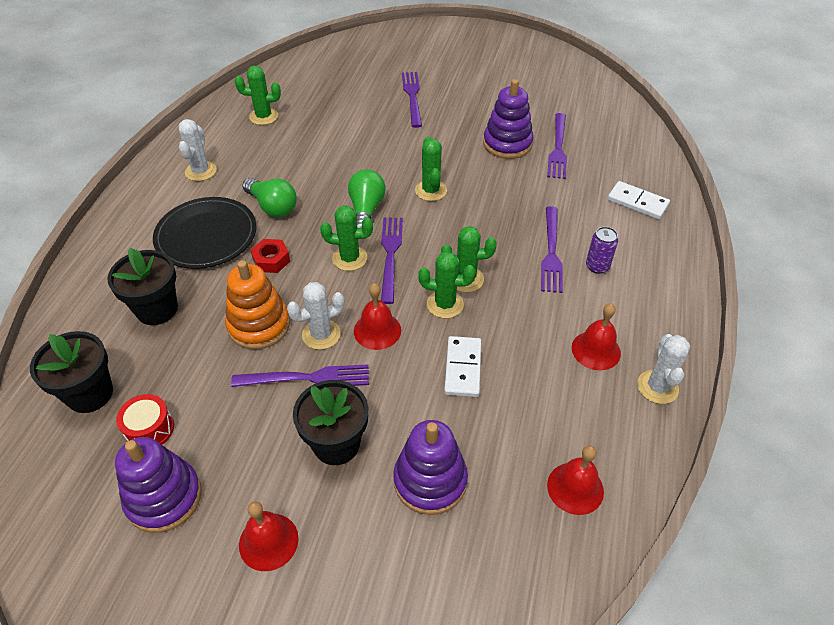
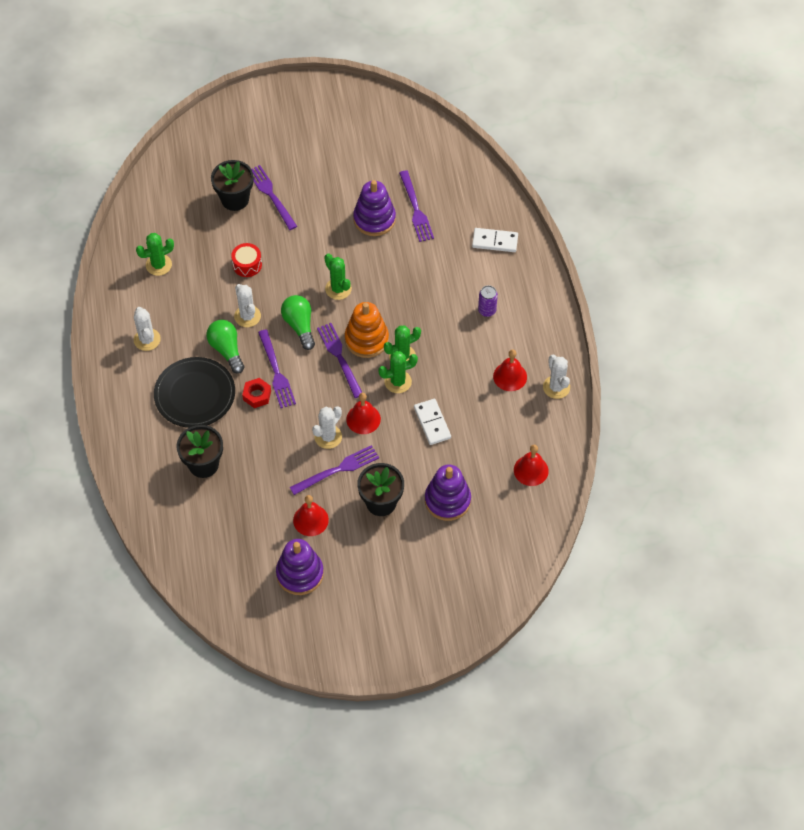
camera: 25 degrees left, 10 degrees up
black flower pot [30,331,113,413] -> black flower pot moved to [211,160,253,211]
red drum [116,394,174,445] -> red drum moved to [231,243,262,277]
orange stacking toy [225,260,290,350] -> orange stacking toy moved to [345,302,389,358]
red bell [239,501,299,571] -> red bell moved to [293,495,329,536]
green light bulb [242,178,297,217] -> green light bulb turned 135 degrees counterclockwise [206,320,245,374]
green cactus [320,205,373,271] -> none
purple fork [541,206,563,293] -> purple fork moved to [258,330,296,408]
none -> white cactus [234,284,261,327]

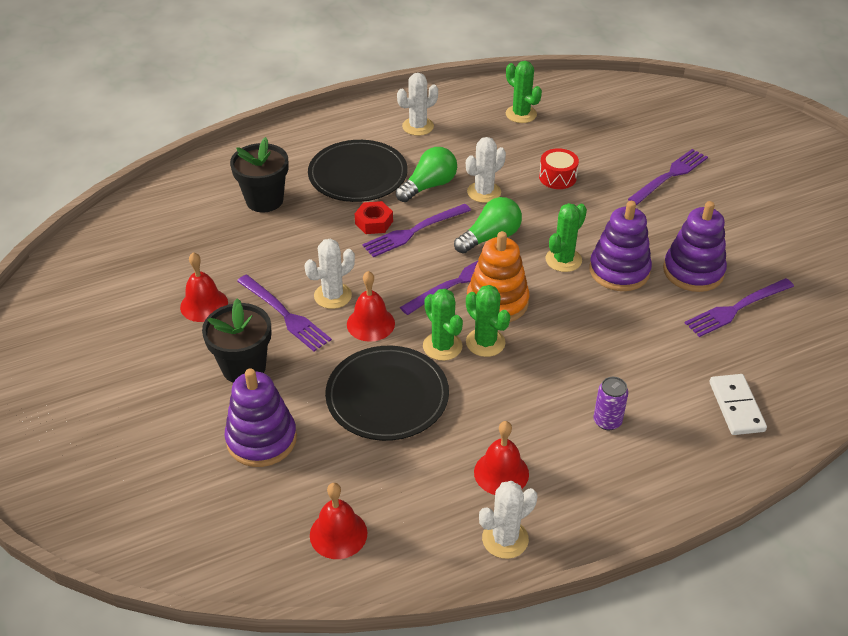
camera: 75 degrees right, 15 degrees down
black flower pot [211,160,253,211] -> none
purple stacking toy [276,539,324,595] -> purple stacking toy moved to [589,201,652,291]
white cactus [312,406,342,449] -> white cactus turned 60 degrees counterclockwise [305,239,355,309]
white domino [414,399,451,445] -> black plate [325,346,449,441]

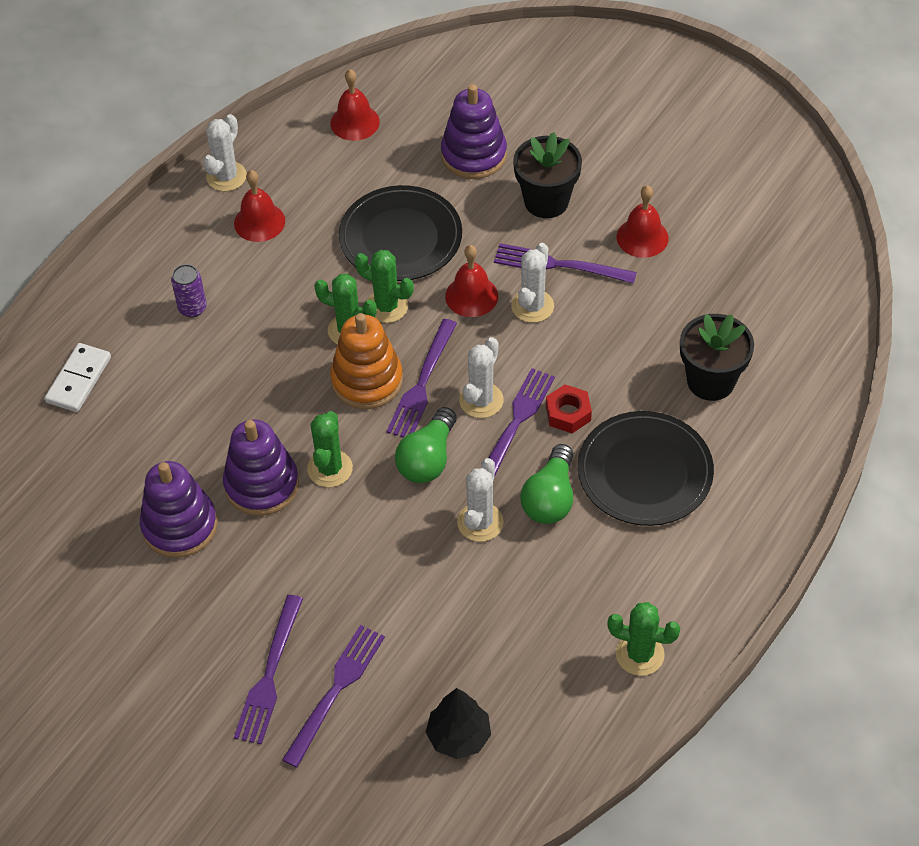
camera: 150 degrees right, 10 degrees up
white cactus [397,73,438,136] -> white cactus moved to [459,337,504,418]
green cactus [506,61,542,123] -> green cactus moved to [607,602,680,676]
red drum [539,148,579,189] -> none
purple fork [685,278,794,337] -> purple fork moved to [282,625,385,768]
white domino [710,374,767,435] -> white domino turned 60 degrees clockwise [45,343,111,412]
none -> black tree [426,688,491,759]

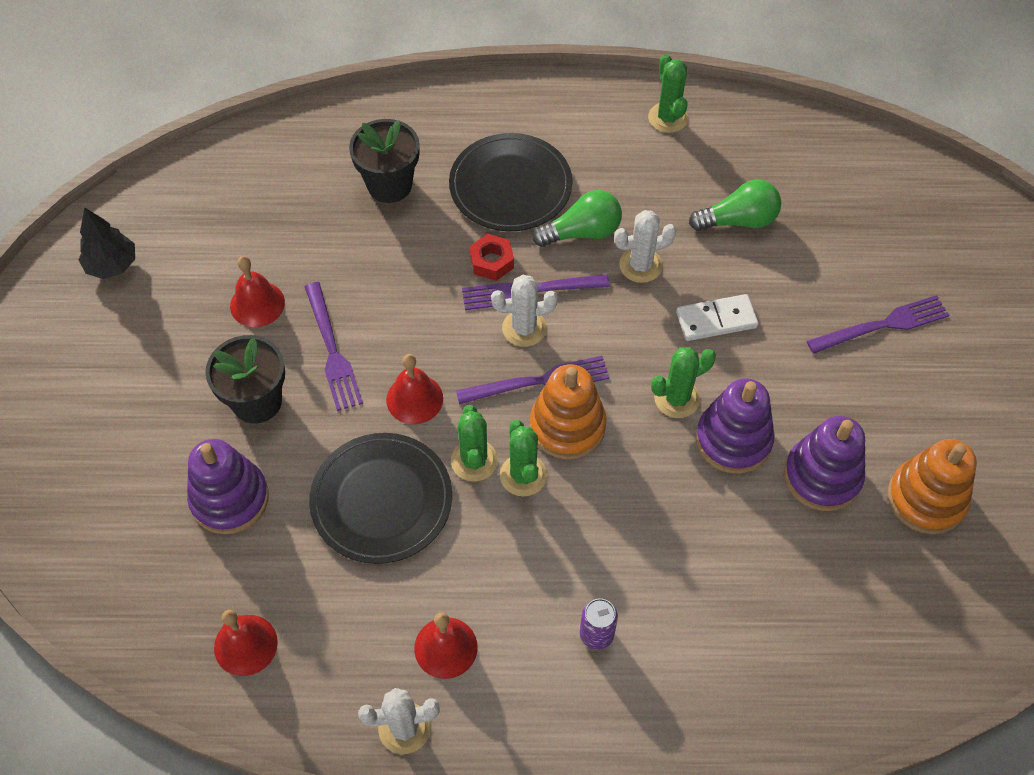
camera: 125 degrees left, 5 degrees up
white domino [45,343,111,412] -> white domino moved to [676,294,759,341]
purple fork [282,625,385,768] -> none
green light bulb [395,407,457,483] -> green light bulb moved to [689,180,781,231]
black tree [426,688,491,759] -> black tree moved to [78,207,135,279]
white cactus [511,243,554,323] -> none
none -> orange stacking toy [888,439,977,534]

